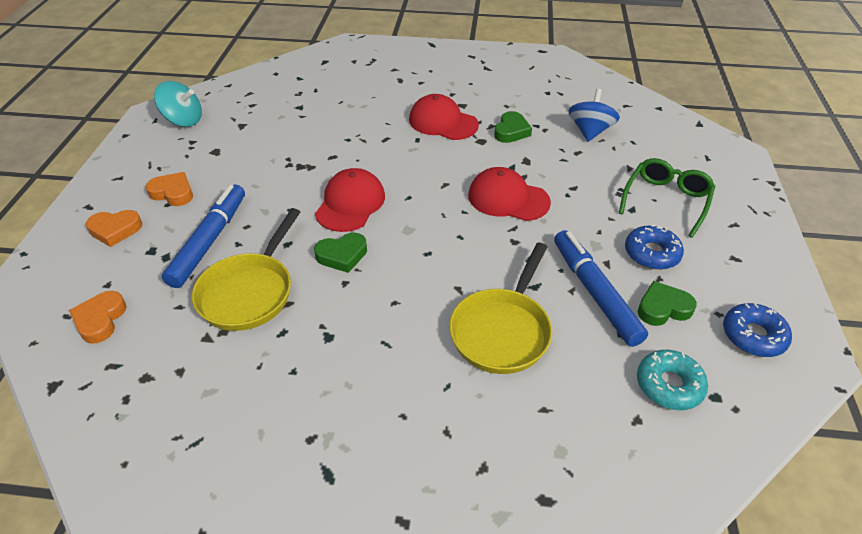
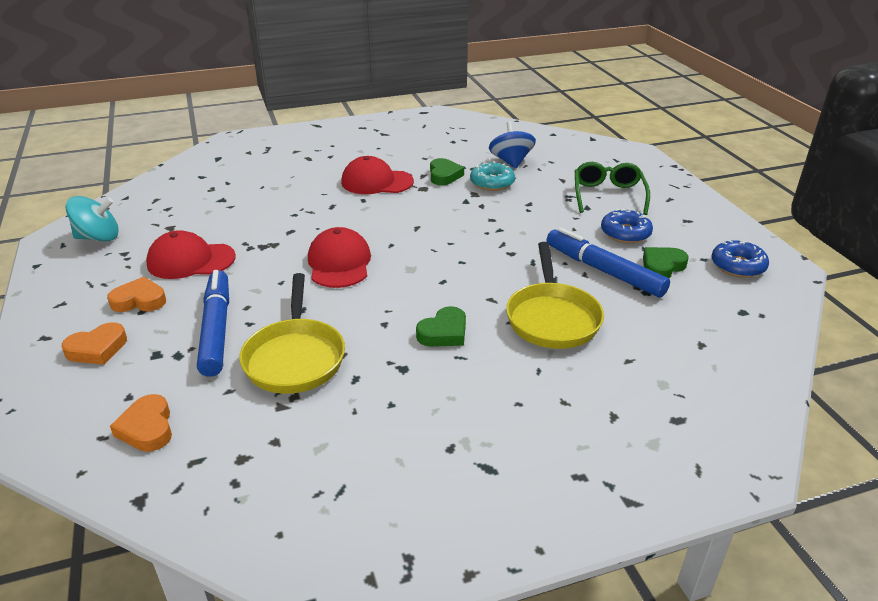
camera: 25 degrees left, 10 degrees down
green heart [314,233,367,273] -> green heart moved to [416,306,466,347]
red cap [468,167,551,221] -> red cap moved to [146,230,236,279]
turquoise donut [637,350,708,410] -> turquoise donut moved to [470,161,515,191]

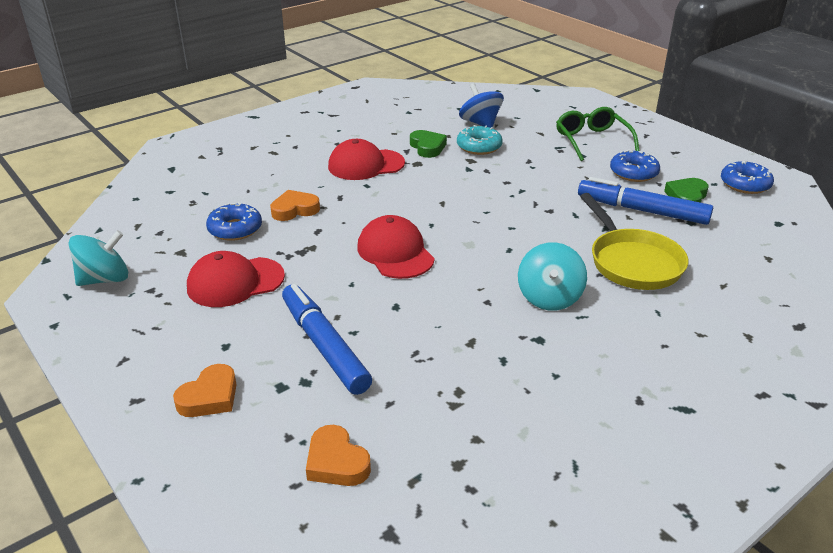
camera: 20 degrees left, 0 degrees up
orange heart [107,277,166,312] -> orange heart moved to [270,190,320,221]
yellow pan [239,273,345,394] -> none
green heart [416,306,466,347] -> turquoise spinning top [518,242,587,311]
none -> blue donut [206,202,262,241]

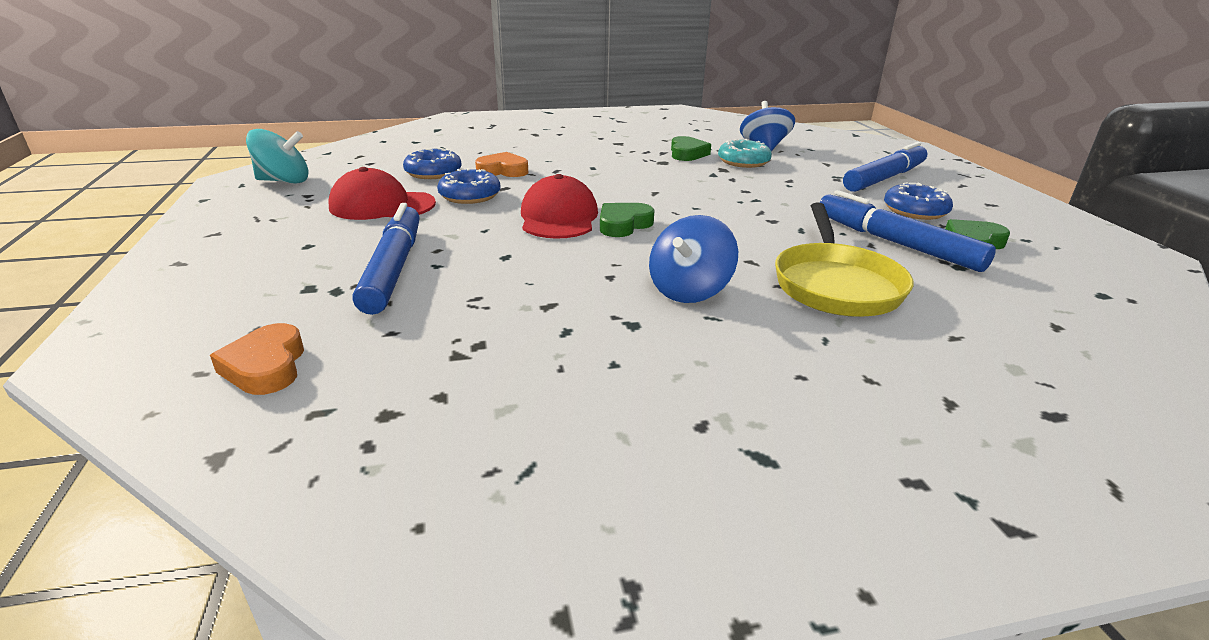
camera: 25 degrees right, 5 degrees down
orange heart [173,364,237,417] -> none
red cap [328,139,405,180] -> none
turquoise spinning top [518,242,587,311] -> blue spinning top [649,215,738,303]
green glasses [556,107,639,161] -> blue marker [843,142,927,192]
blue donut [721,161,774,194] -> blue donut moved to [437,168,501,204]
none -> green heart [600,203,654,237]

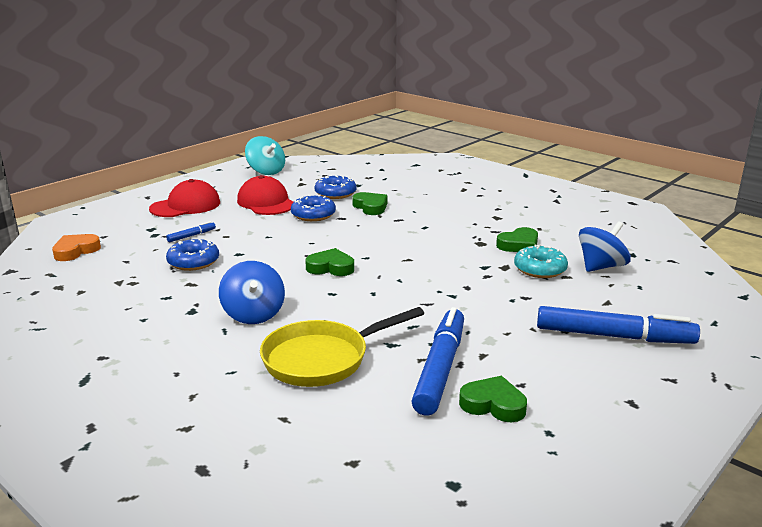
camera: 55 degrees right, 5 degrees down
blue marker [352,203,420,315] -> blue marker [166,221,216,242], size x0.43
orange heart [475,152,528,177] -> green heart [352,192,387,215]
red cap [521,174,598,239] -> red cap moved to [149,179,220,217]
blue spinning top [649,215,738,303] -> blue spinning top turned 105 degrees counterclockwise [219,261,285,324]
blue donut [884,182,953,220] -> blue donut moved to [166,239,219,271]

